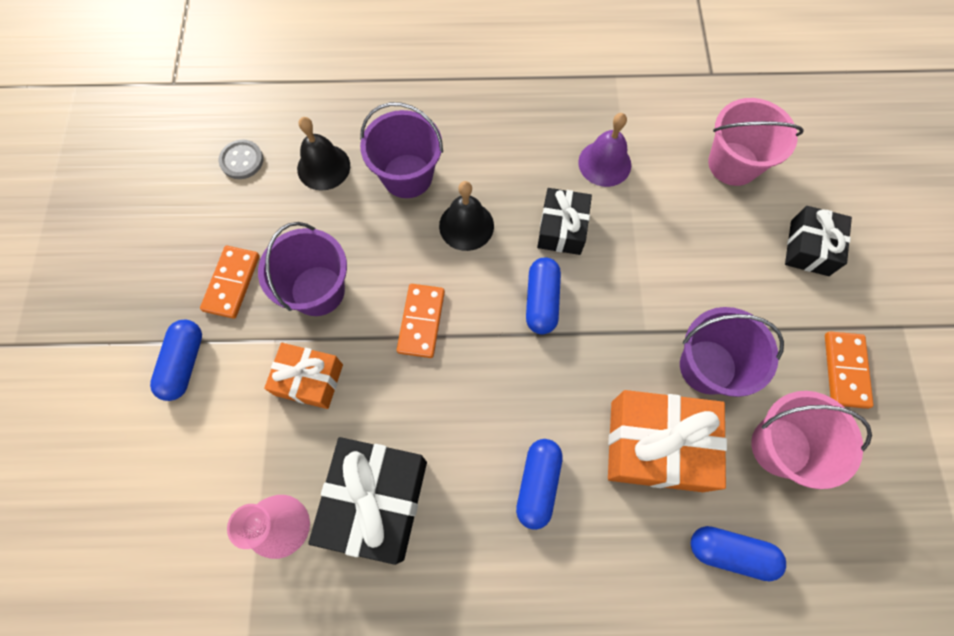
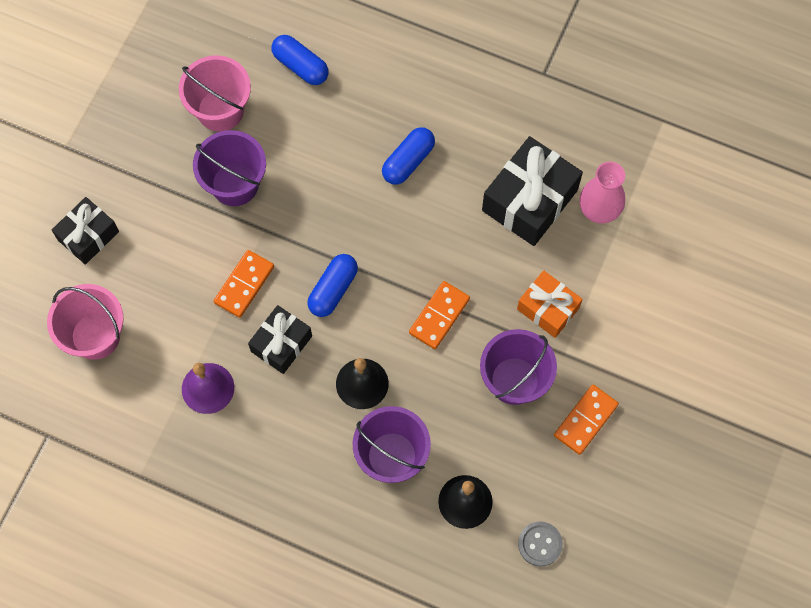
camera: 155 degrees left, 0 degrees up
blue capsule [150,319,202,401] -> none
orange gift [608,390,727,492] -> none
orange domino [825,331,873,409] -> orange domino moved to [214,250,274,318]

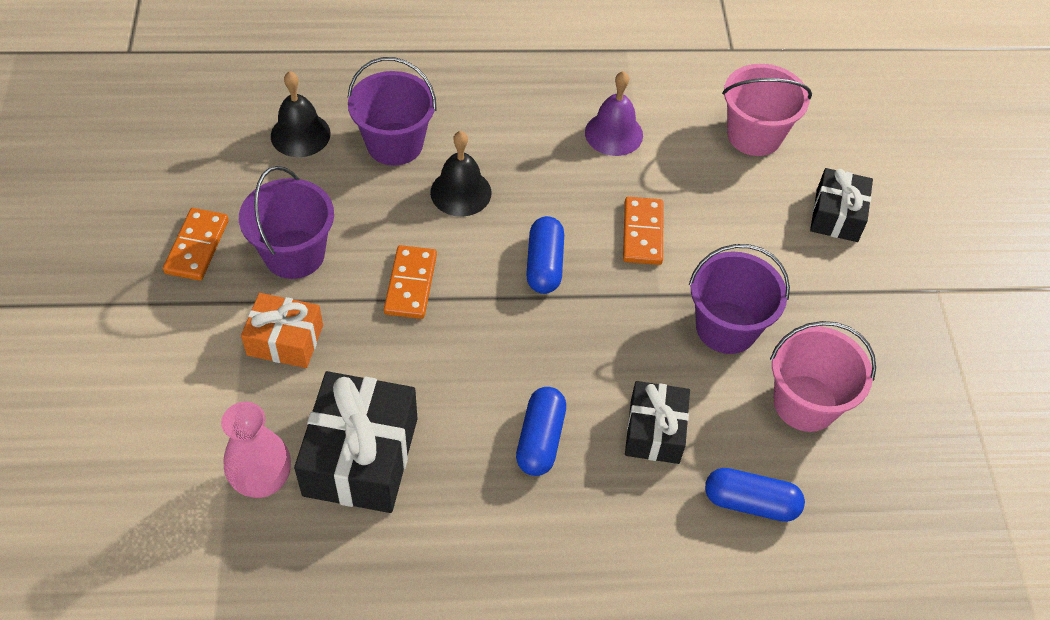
camera: 150 degrees right, 15 degrees down
black gift [248,305,312,374] -> black gift moved to [625,381,690,464]
grey button [518,522,563,567] -> none

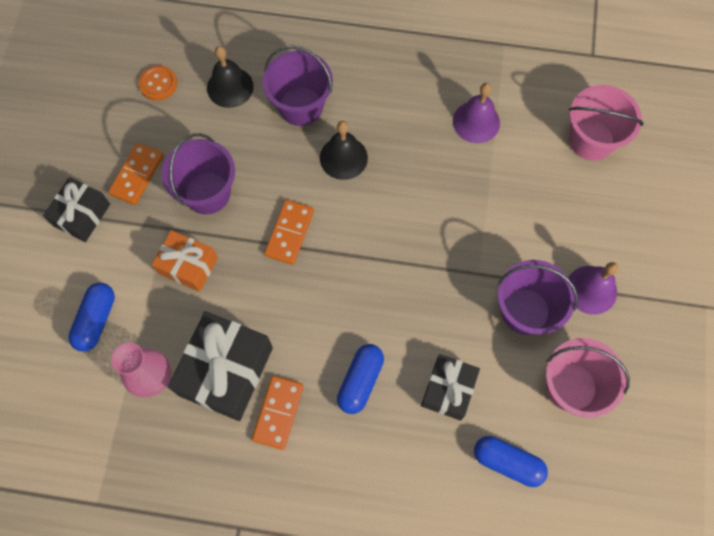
camera: 15 degrees right, 15 degrees up
blue capsule [526,216,564,294] -> blue capsule moved to [68,283,115,352]
orange domino [623,197,664,265] -> orange domino moved to [252,376,304,450]
black gift [810,168,873,242] -> black gift moved to [43,177,110,242]
none -> orange button [139,65,177,101]
none -> purple bell [568,262,619,315]

